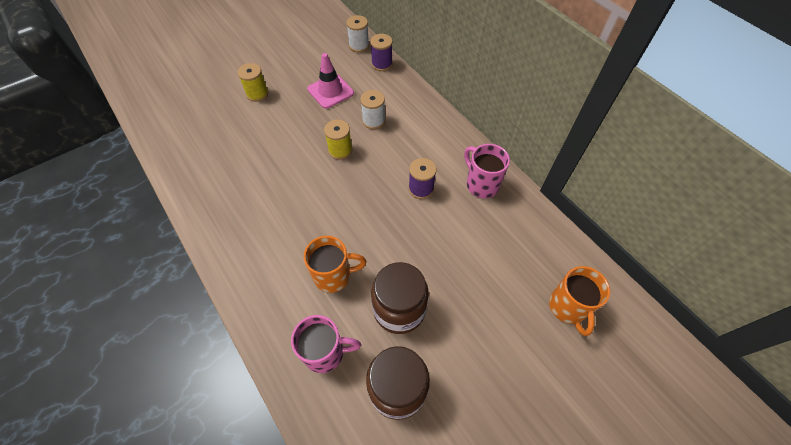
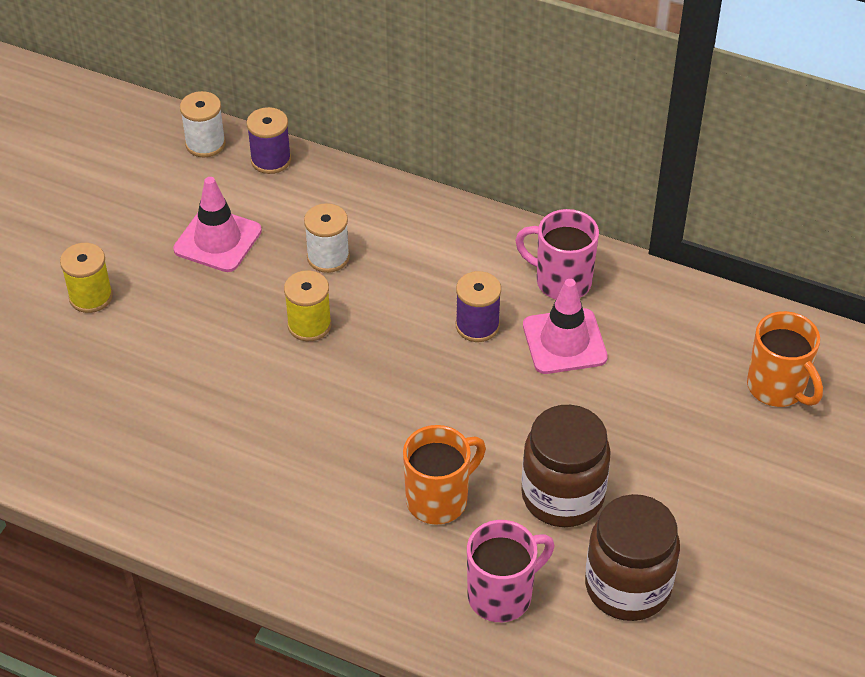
camera: 30 degrees left, 10 degrees down
none -> pink traffic cone [523,279,608,374]

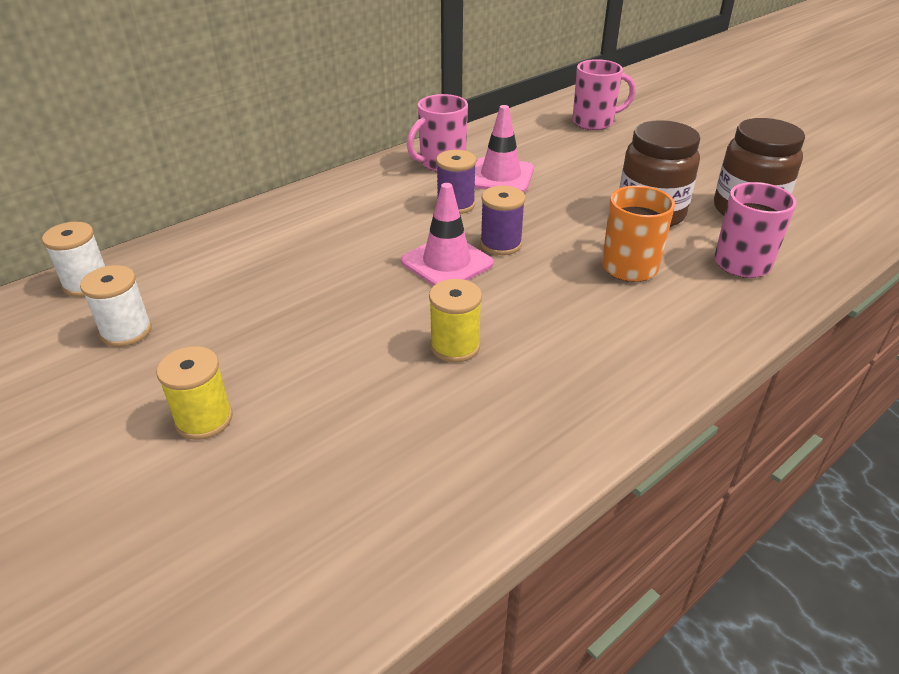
camera: 65 degrees left, 10 degrees down
pink traffic cone [173,177,262,272] -> pink traffic cone moved to [401,183,494,286]
purple spool [247,107,291,174] -> purple spool moved to [480,186,525,255]
yellow spool [284,270,332,341] -> yellow spool moved to [429,279,482,363]
white spool [304,203,350,273] -> white spool moved to [80,265,152,347]
orange mug [747,311,823,407] -> pink mug [572,59,636,130]

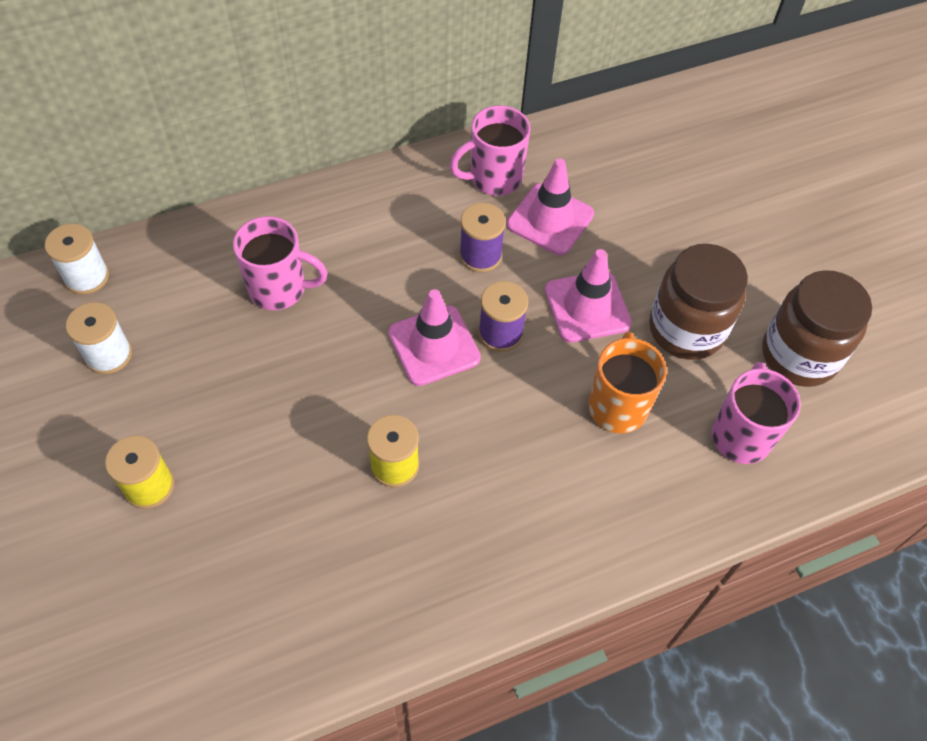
camera: 15 degrees right, 20 degrees up
pink mug [572,59,636,130] -> pink mug moved to [233,216,328,310]
none -> pink traffic cone [545,249,632,343]

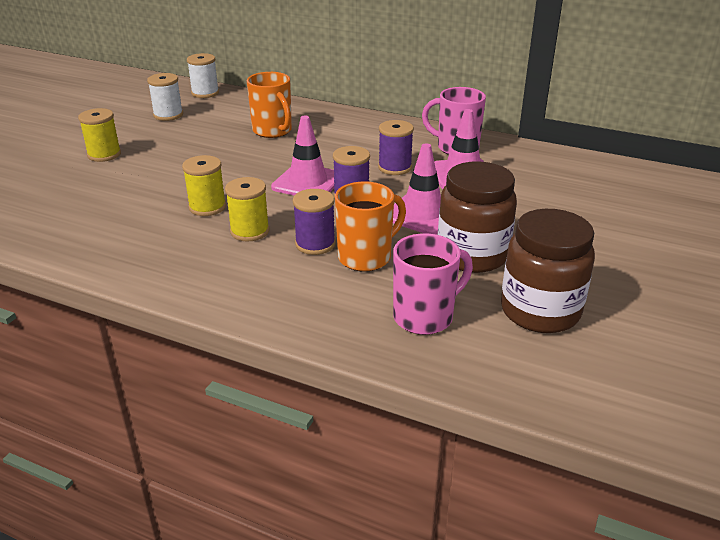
camera: 50 degrees right, 25 degrees down
pink mug [233,216,328,310] -> orange mug [247,72,292,138]
none -> yellow spool [225,177,269,241]
none -> purple spool [293,189,335,255]

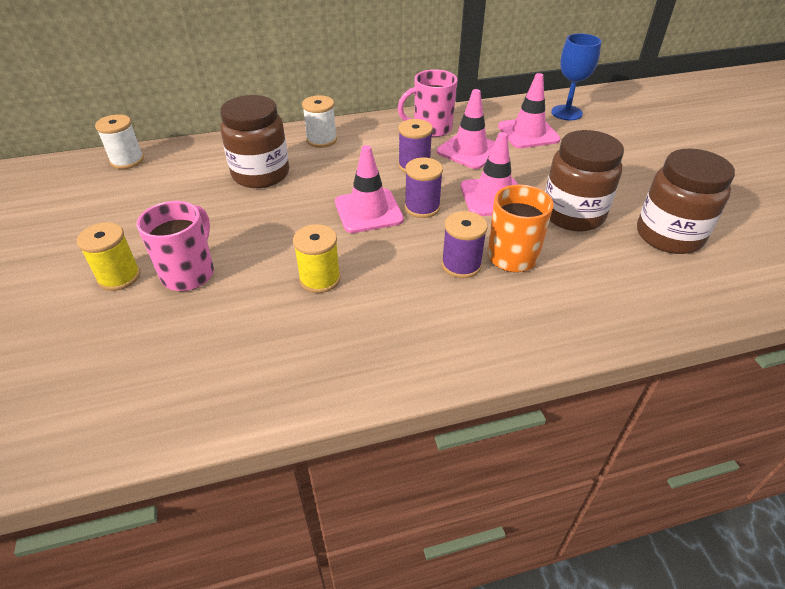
camera: 40 degrees left, 10 degrees up
white spool [147,73,183,121] -> white spool moved to [302,95,337,148]
yellow spool [225,177,269,241] -> none
orange mug [247,72,292,138] -> brown jar [220,95,289,188]
pink mug [393,233,473,335] -> pink mug moved to [137,201,214,291]
none -> pink traffic cone [498,73,560,148]
none -> blue goblet [551,33,601,120]

